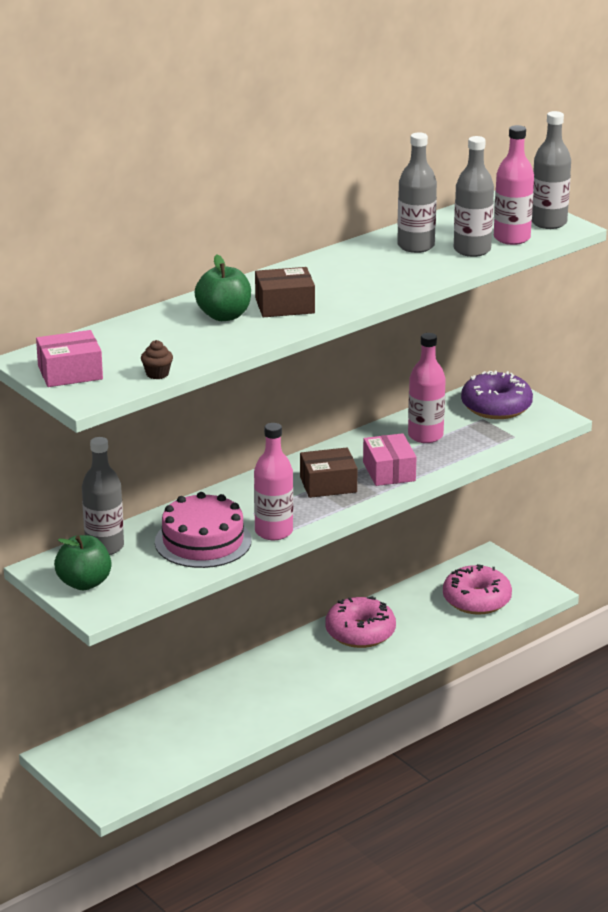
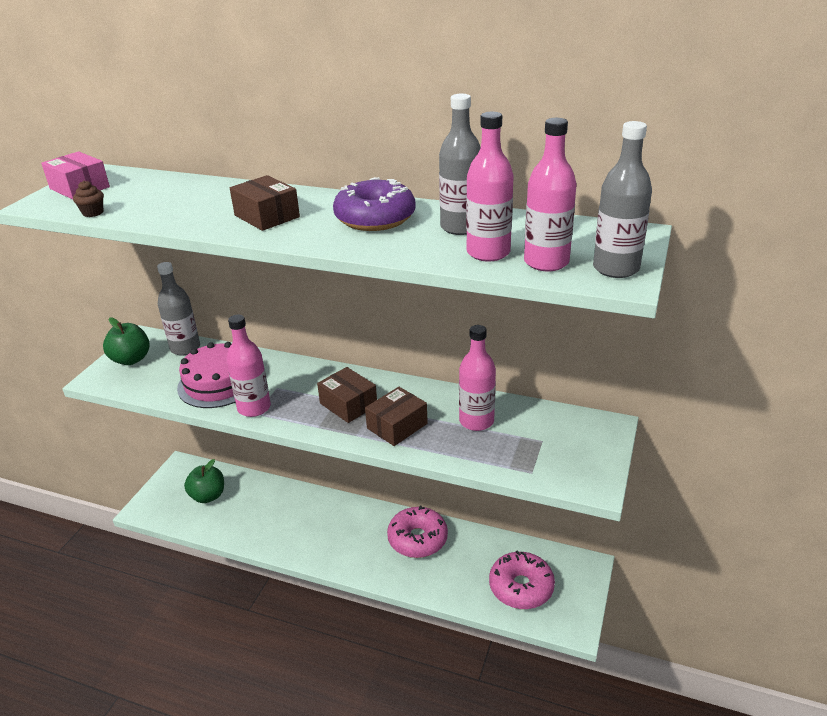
camera: 60 degrees right, 5 degrees up
green apple [195,255,251,321] -> green apple moved to [184,459,224,503]
pink box [363,433,416,486] -> brown box [365,387,428,446]
grey bottle [454,136,494,257] -> pink bottle [466,112,514,262]
purple donut [461,371,533,419] -> purple donut moved to [333,177,415,231]

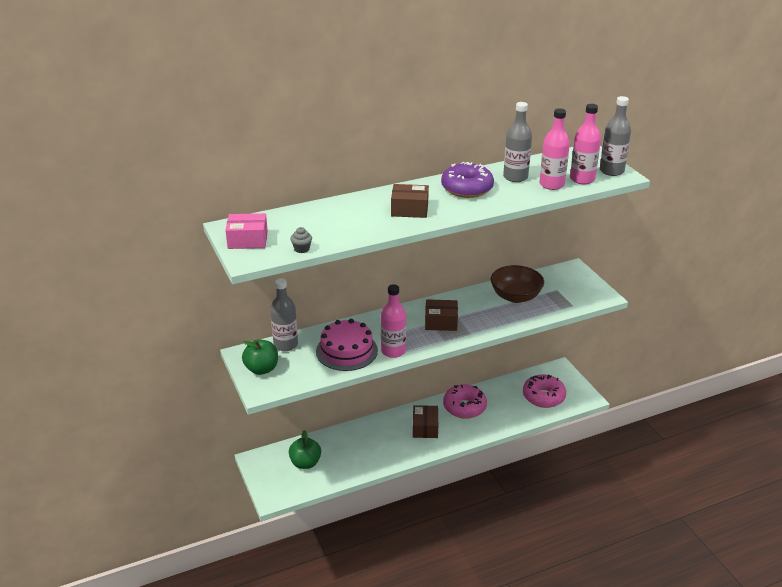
camera: 45 degrees left, 0 degrees up
brown cupcake [73,180,104,217] -> grey cupcake [290,227,312,253]
brown box [365,387,428,446] -> brown box moved to [413,405,438,438]
pink bottle [459,325,496,431] -> brown bowl [491,265,544,303]

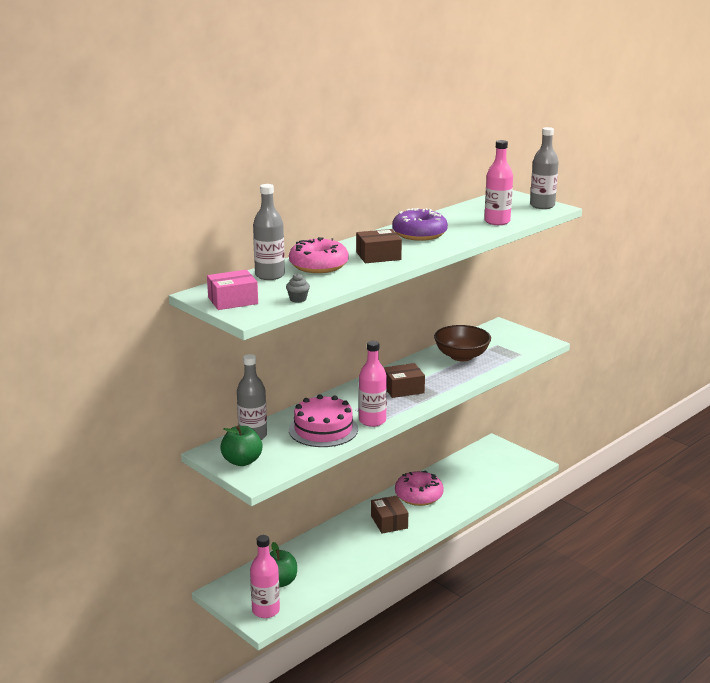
camera: 20 degrees left, 10 degrees down
grey bottle [503,102,532,182] -> grey bottle moved to [253,184,285,280]
pink donut [523,374,566,408] -> pink donut moved to [289,237,349,273]
pink bottle [570,104,601,184] -> pink bottle moved to [250,535,280,618]

